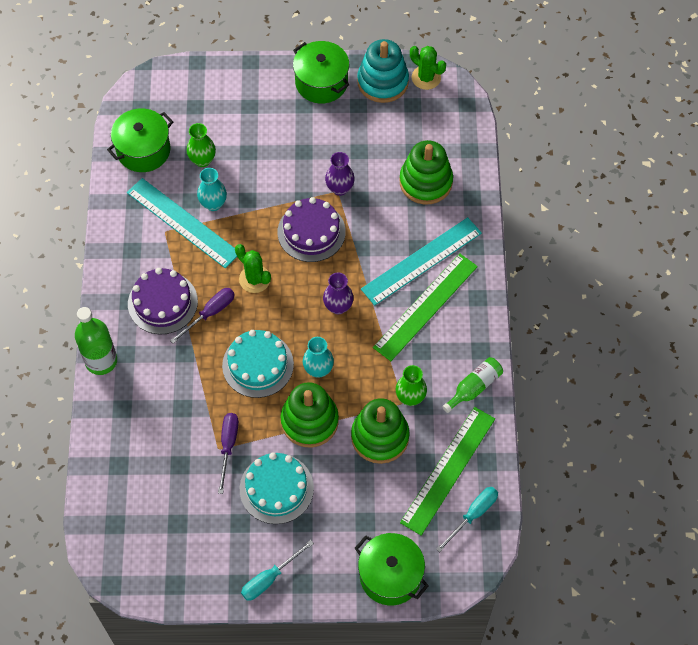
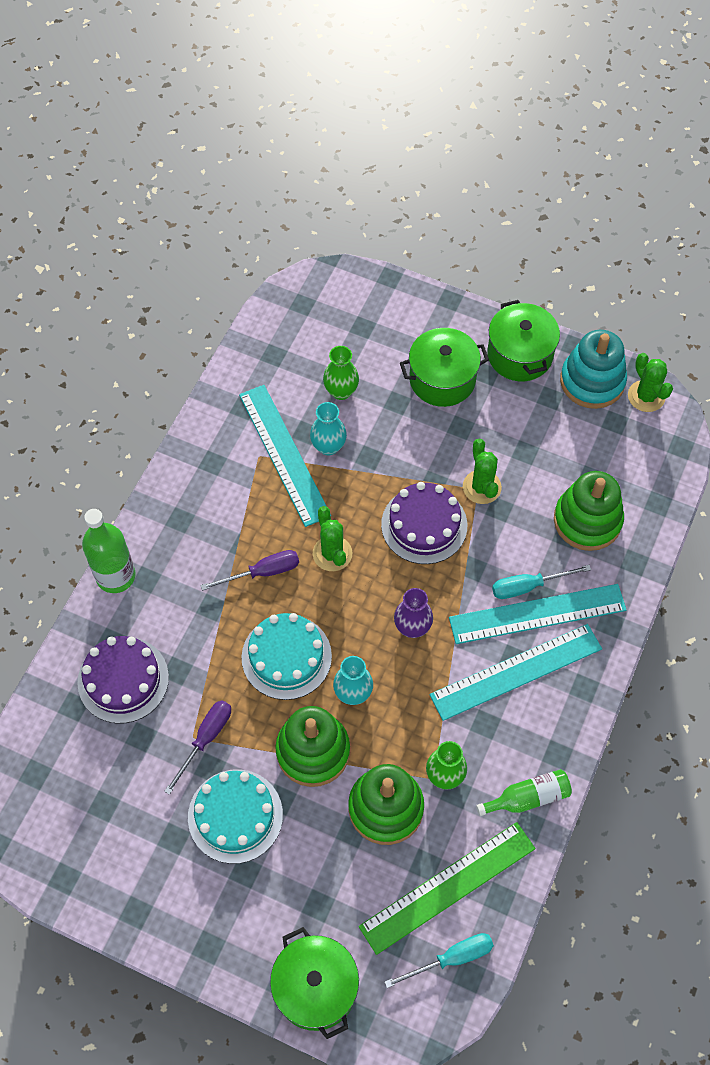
camera: 25 degrees right, 0 degrees up
green pot [107,108,173,172] -> green pot moved to [400,328,489,407]
purple cake [128,268,198,335] -> purple cake moved to [77,636,169,724]
turquoise screwdriver [241,540,314,601] -> turquoise screwdriver moved to [492,565,591,599]
purple vase [325,152,355,196] -> green cactus [463,439,502,504]
green ruler [373,253,478,361] -> turquoise ruler [429,624,602,721]

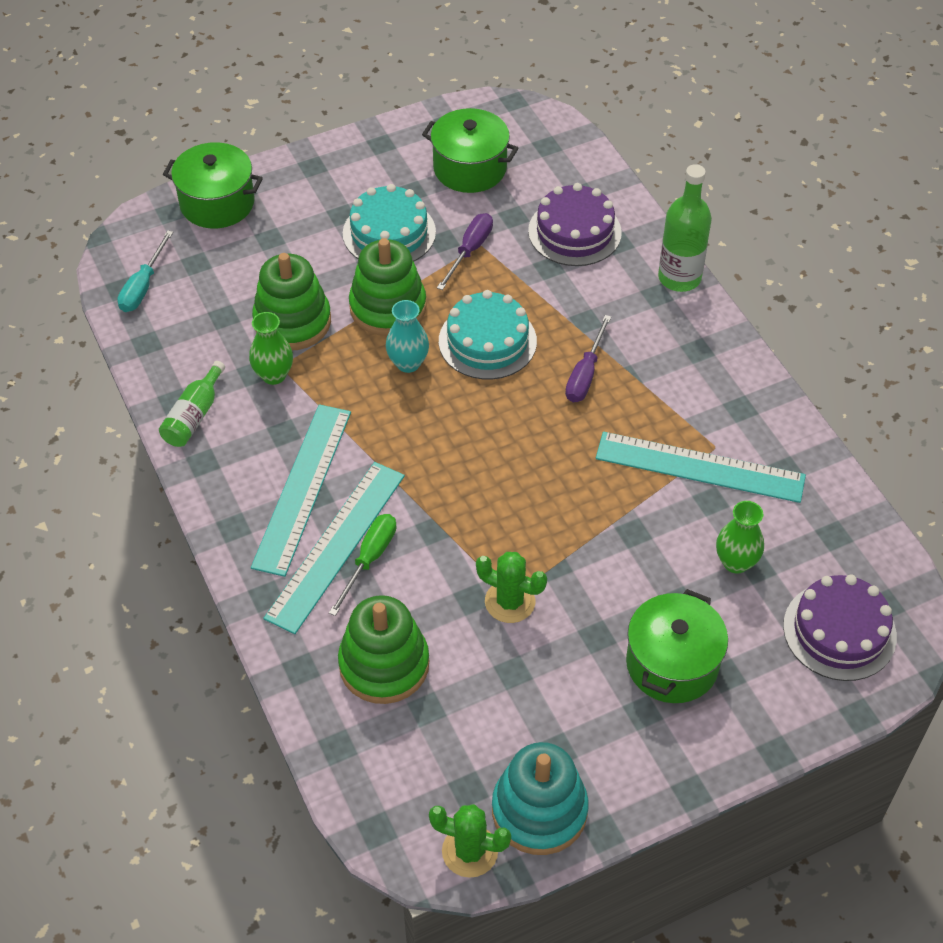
camera: 130 degrees right, 10 degrees down
purple screwdriver [164,700,231,795] -> purple screwdriver turned 135 degrees counterclockwise [437,213,493,290]
turquoise vase [310,402,347,455] -> none
green cactus [313,506,352,571] -> none
green ruler [359,822,536,955] -> none
purple cake [381,482,467,564] -> purple cake moved to [783,575,897,681]
purple vase [394,588,433,638] -> none
green pot [487,300,560,381] -> green pot moved to [422,108,518,193]
turquoise screwdriver [492,565,591,599] -> green screwdriver [329,514,396,616]

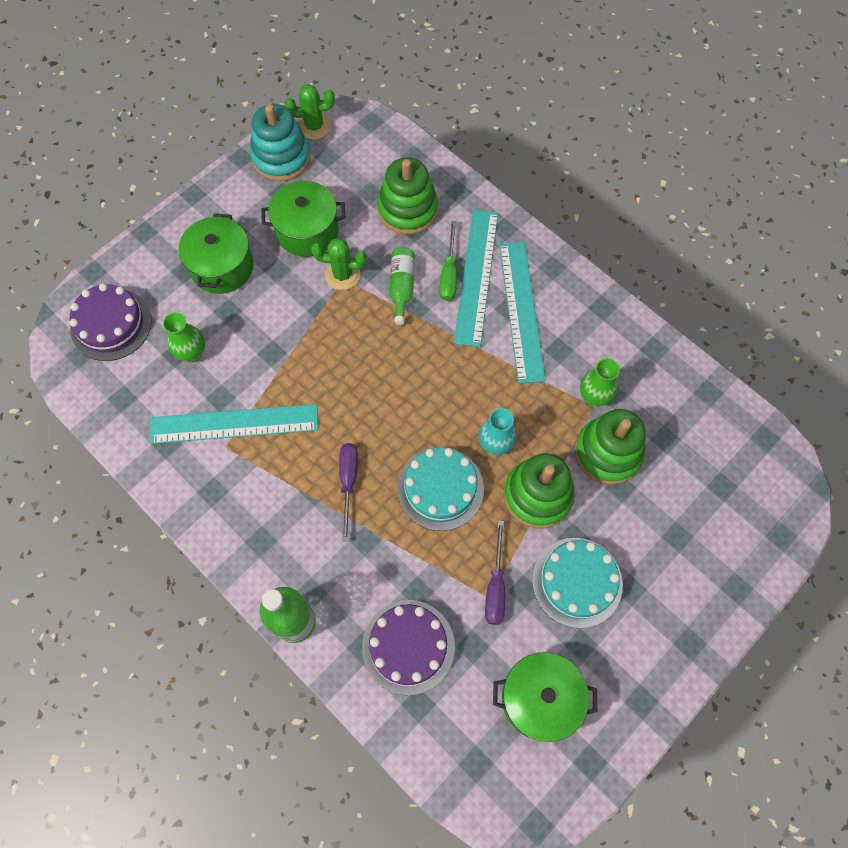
camera: 160 degrees right, 15 degrees up
turquoise screwdriver [117,230,173,312] -> none
green bottle [159,361,225,447] -> green bottle moved to [389,247,415,325]
green pot [163,142,263,229] -> green pot moved to [261,181,345,257]

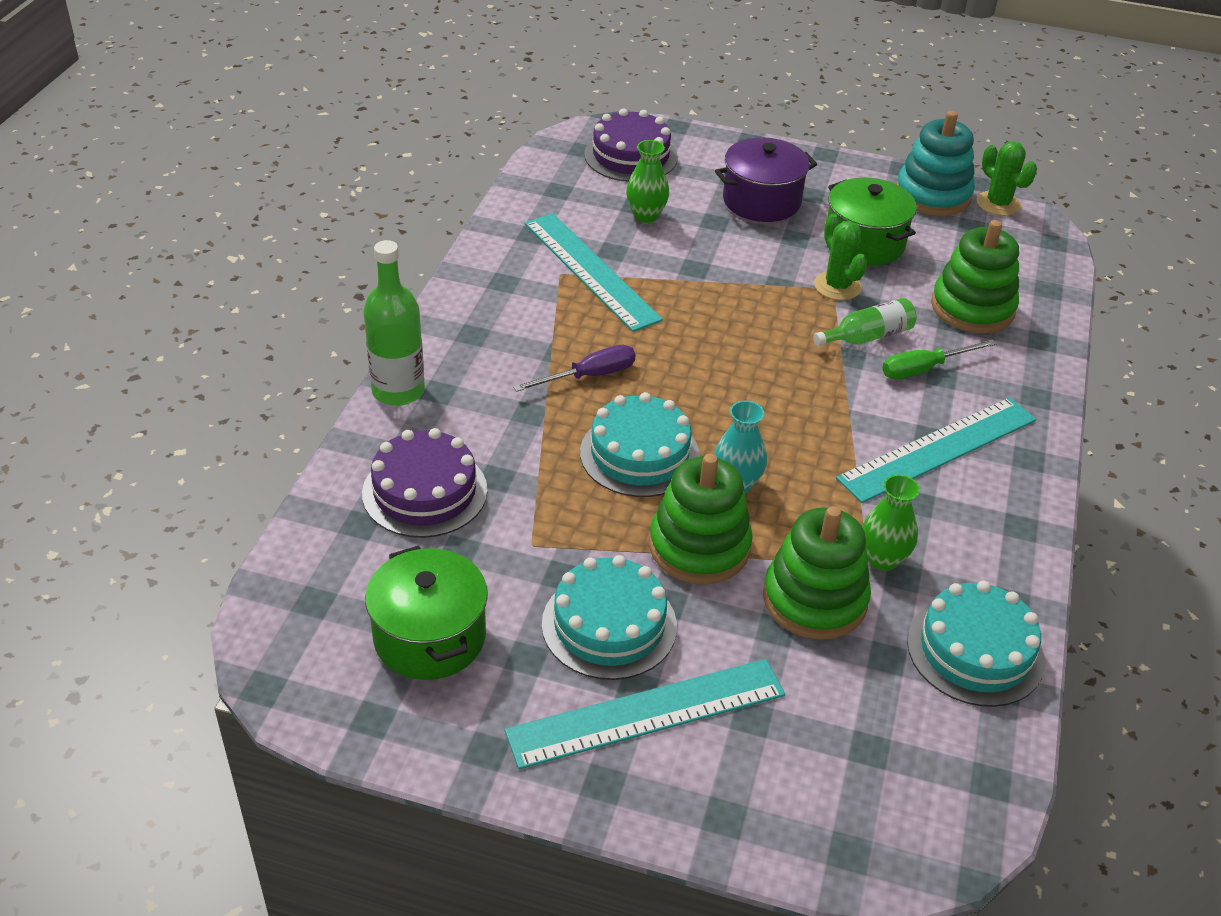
camera: 60 degrees right, 25 degrees down
green pot [179,213,254,294] -> purple pot [715,137,817,222]
turquoise ruler [454,210,498,347] -> turquoise ruler moved to [505,659,785,769]
purple screwdriver [485,520,505,625] -> none
none -> turquoise cake [907,581,1045,707]

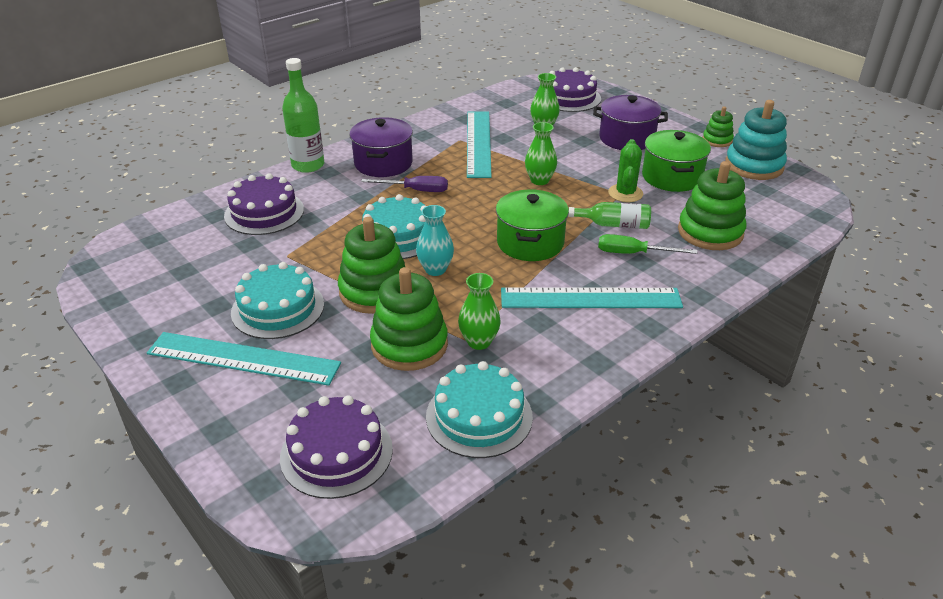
camera: 35 degrees right, 5 degrees down
green pot [365,546,488,680] -> green pot moved to [496,189,569,261]
green cactus [977,141,1037,216] -> none
none -> purple cake [280,396,393,499]
none -> purple pot [349,117,413,177]
none -> green vase [525,122,557,185]
none -> green stacking toy [703,107,734,147]

